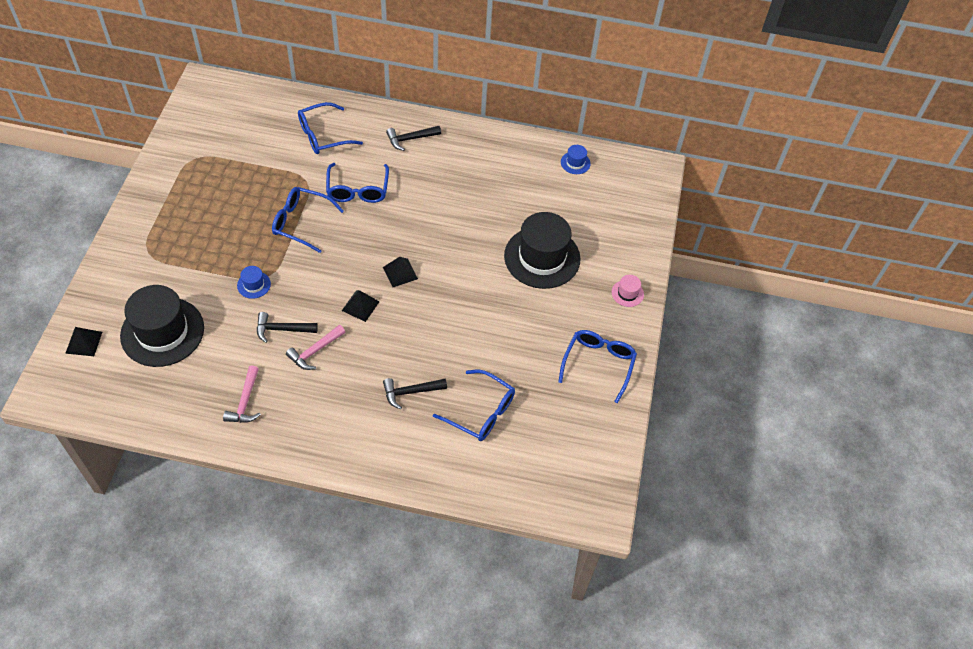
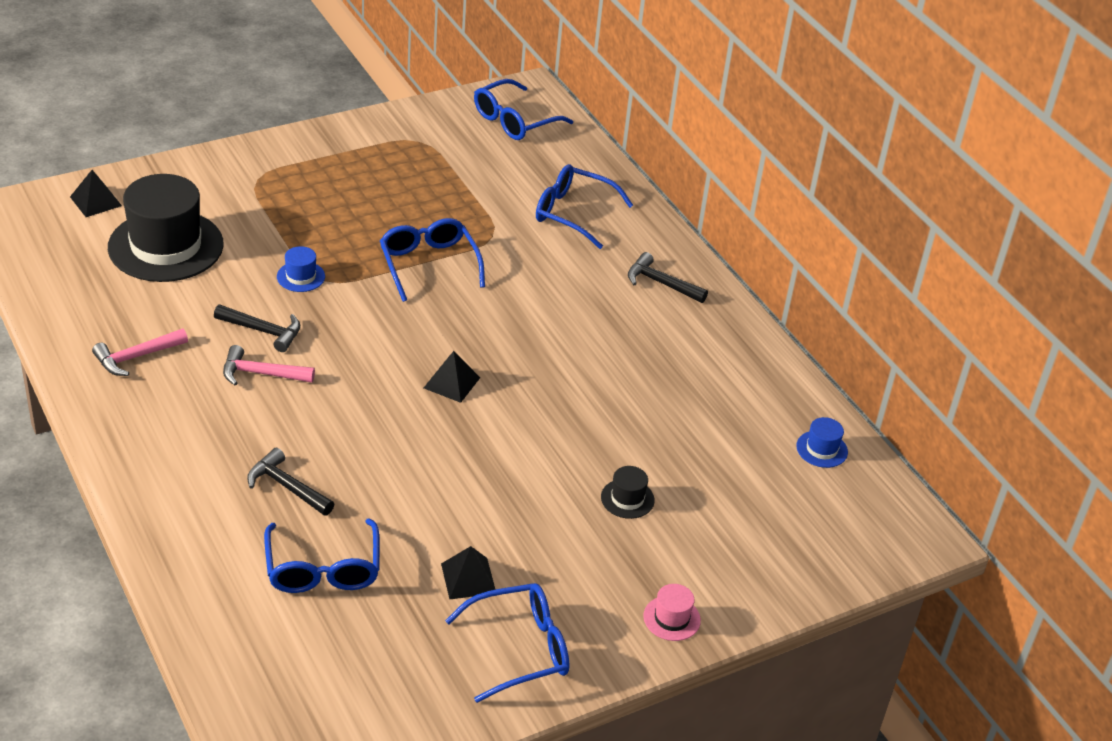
camera: 50 degrees right, 15 degrees down
black hammer [257,312,318,343] -> black hammer turned 150 degrees clockwise [214,305,300,352]
blue glasses [326,163,389,203] -> blue glasses moved to [474,79,573,140]
black pyramid [342,290,380,322] -> black pyramid moved to [441,546,496,599]
black hat [504,212,581,289] -> black hat [601,466,655,519], size x0.42

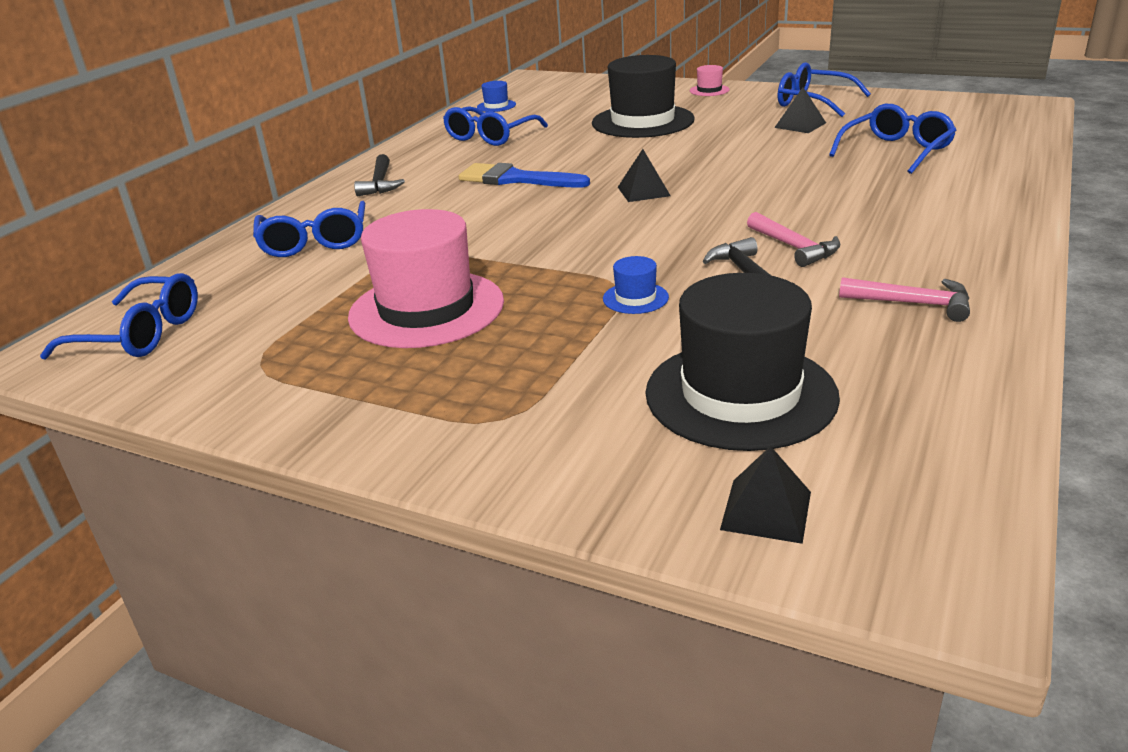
camera: 120 degrees left, 10 degrees down
black hammer [247,448,334,516] -> none
blue glasses [380,218,485,302] -> blue glasses moved to [443,107,548,146]
black hat [601,466,655,519] -> black hat [592,55,695,138], size x2.38
none -> pink hat [348,209,504,348]
none -> blue brush [459,163,590,188]

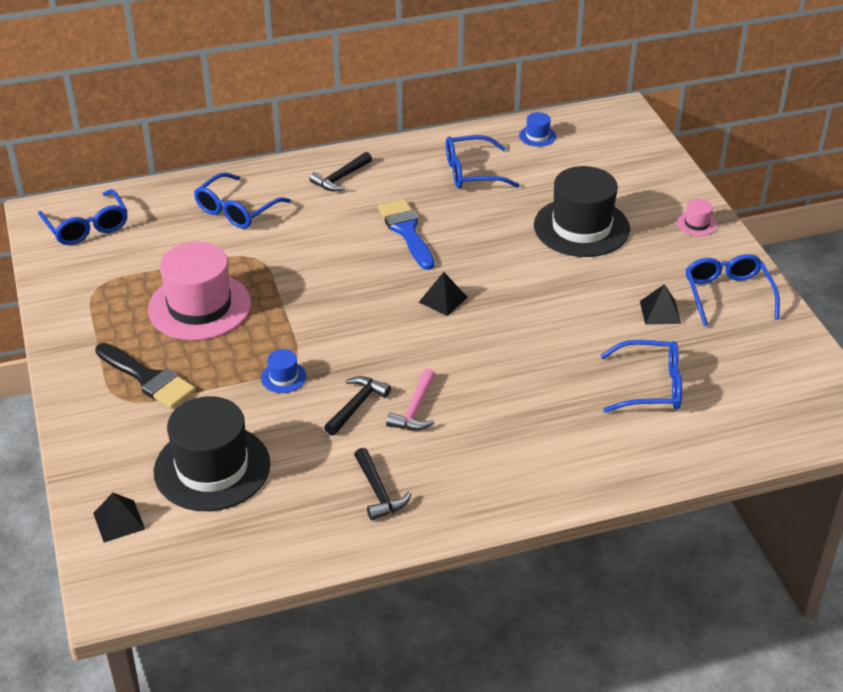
camera: 45 degrees right, 10 degrees up
pink hammer [839,277,970,322] -> black hammer [354,448,412,520]
none -> black brush [95,343,195,409]

